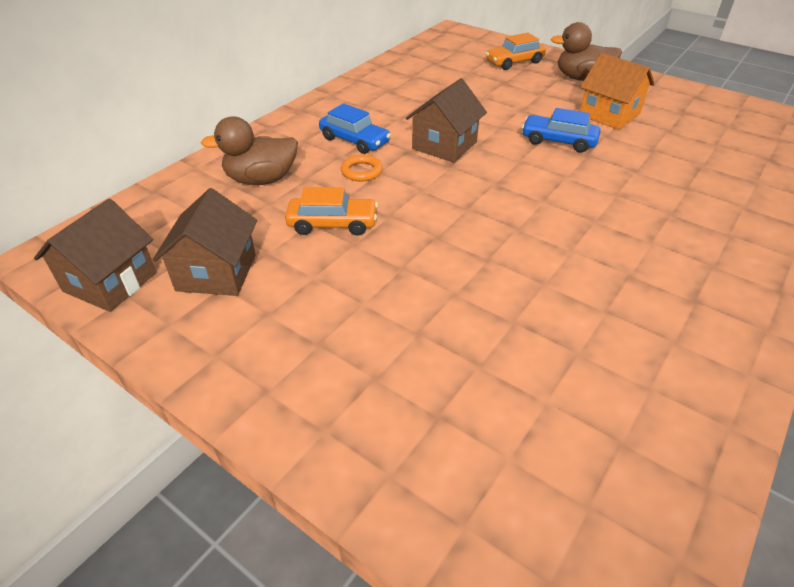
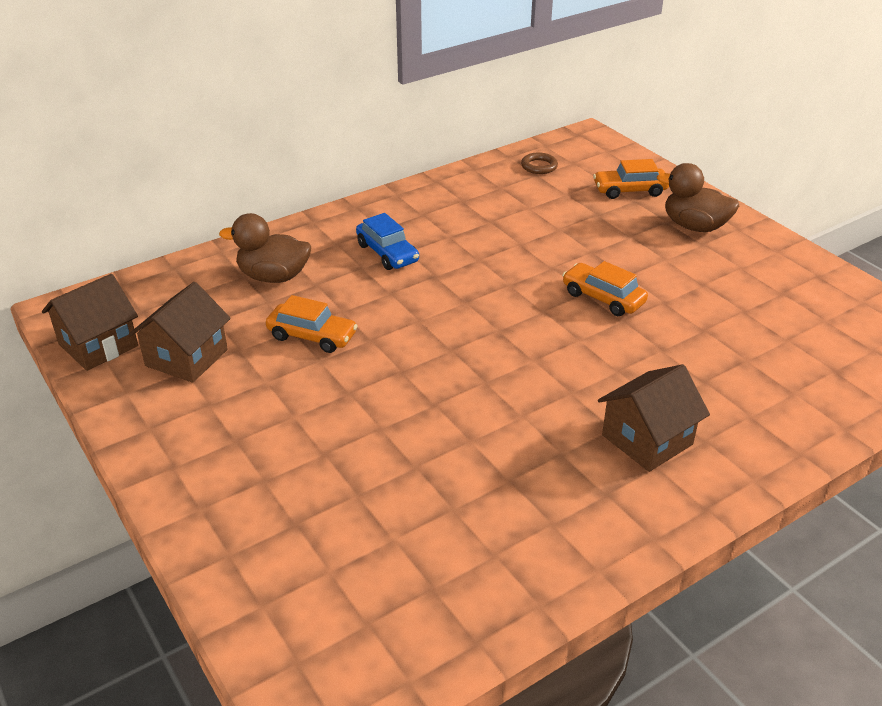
camera: 20 degrees right, 5 degrees down
orange ring [341,155,383,181] -> none
brown house [406,78,487,163] -> brown house moved to [598,364,710,472]
blue car [522,108,600,153] -> orange car [562,261,648,316]
orange house [580,53,655,130] -> none
none -> brown ring [521,152,558,174]

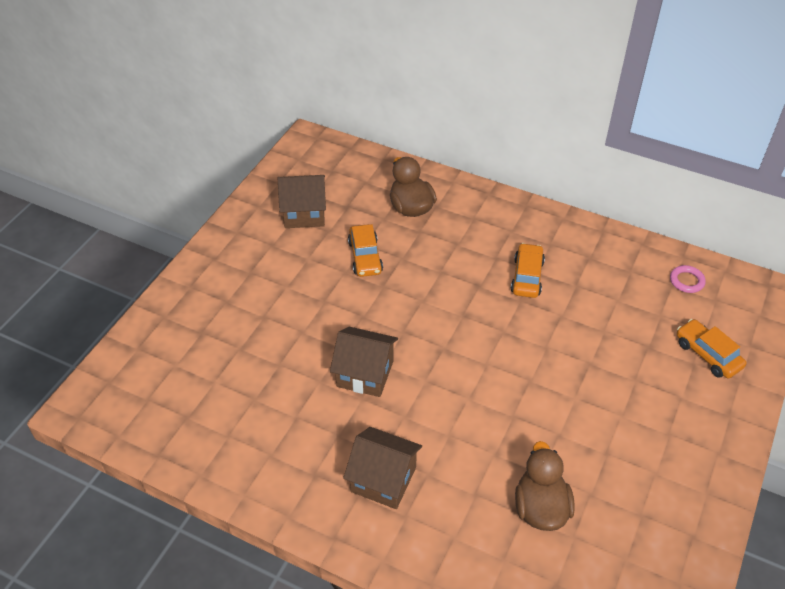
camera: 60 degrees right, 10 degrees up
brown house [42,274,138,371] -> brown house moved to [330,327,398,397]
blue car [356,213,419,270] -> none
brown ring [521,152,558,174] -> pink ring [670,265,706,293]
orange car [562,261,648,316] -> orange car moved to [511,243,545,298]
brown duck [657,163,739,232] -> brown duck moved to [515,441,575,531]

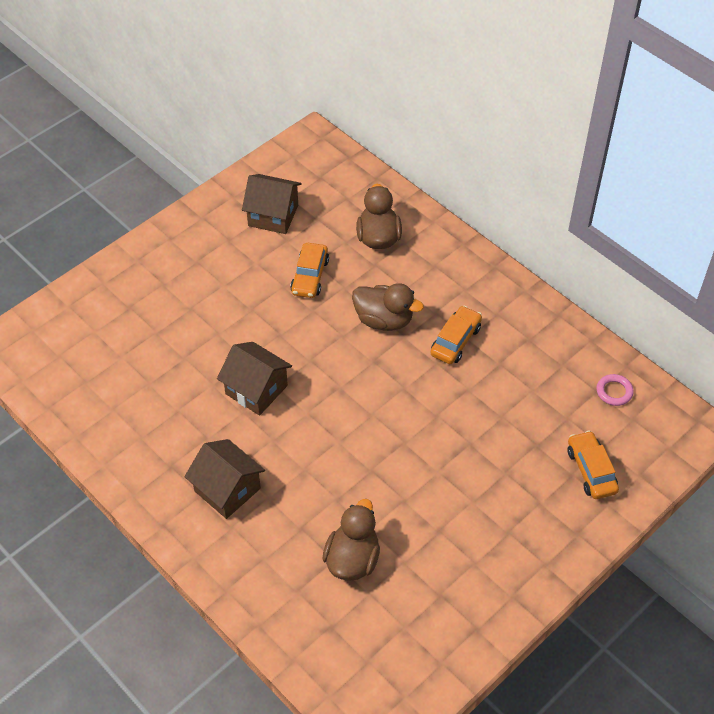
camera: 20 degrees right, 5 degrees up
none -> brown duck [352,283,424,331]

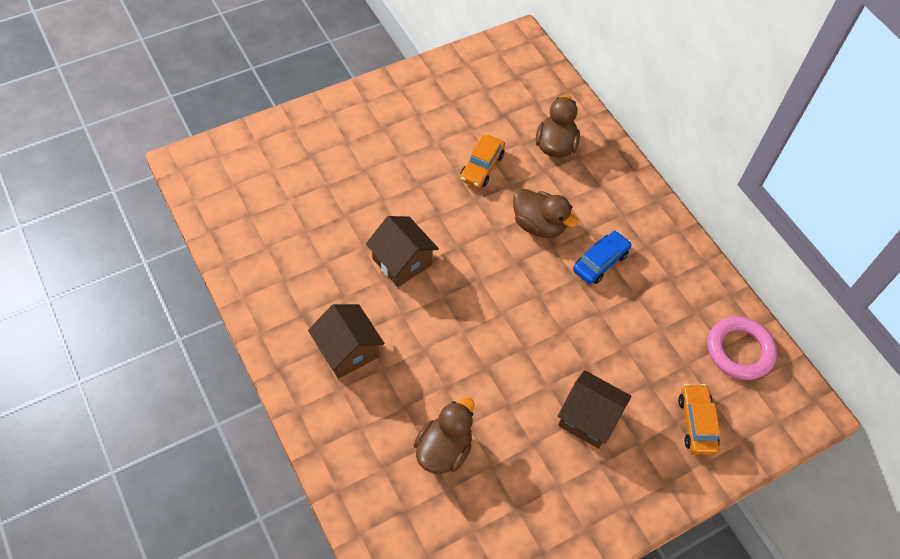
camera: 10 degrees right, 5 degrees up
brown house [242,174,302,234] -> brown house moved to [557,370,631,449]
orange car [430,306,482,364] -> blue car [573,231,632,284]
pink ring [597,374,634,406] -> pink ring [708,316,777,380], size x1.90

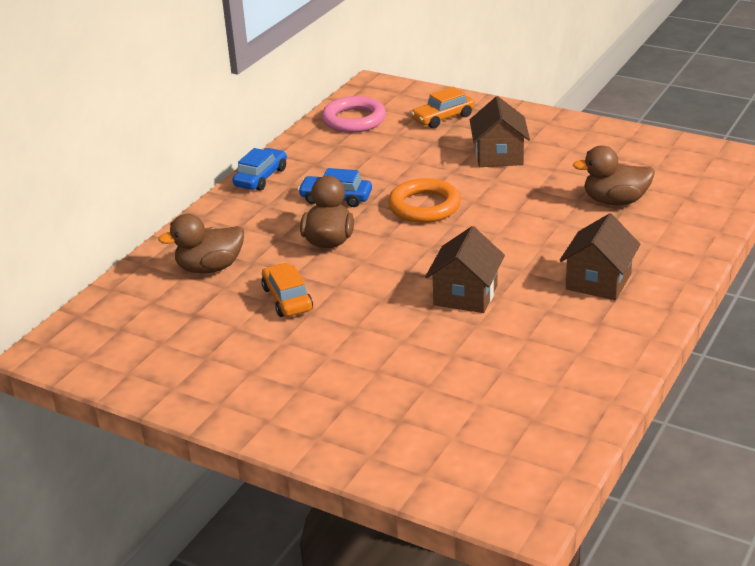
camera: 115 degrees left, 25 degrees down
orange car [460,135,505,188] -> orange car turned 105 degrees counterclockwise [261,263,313,317]
none -> blue car [232,148,287,191]
none -> orange ring [388,178,461,223]

